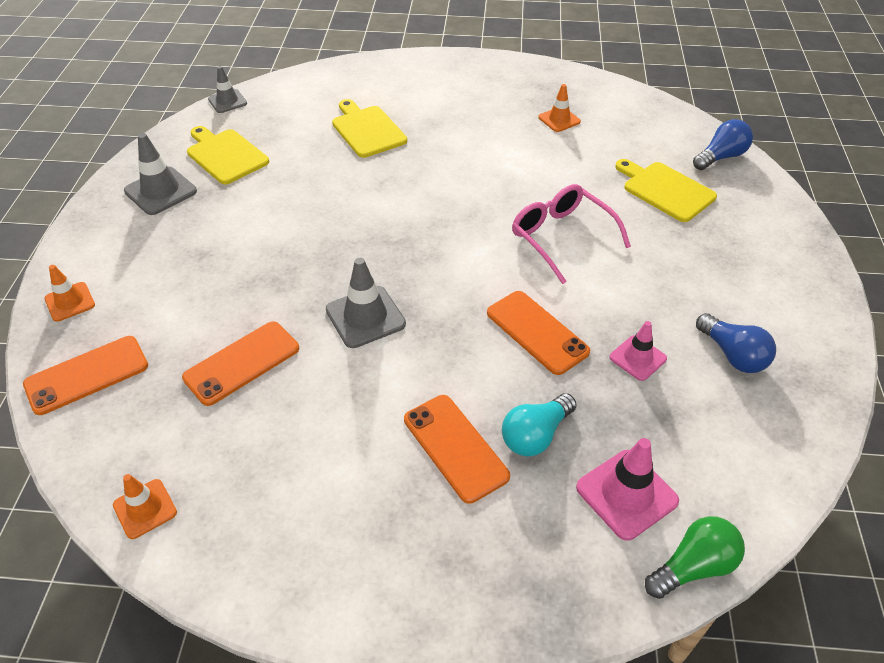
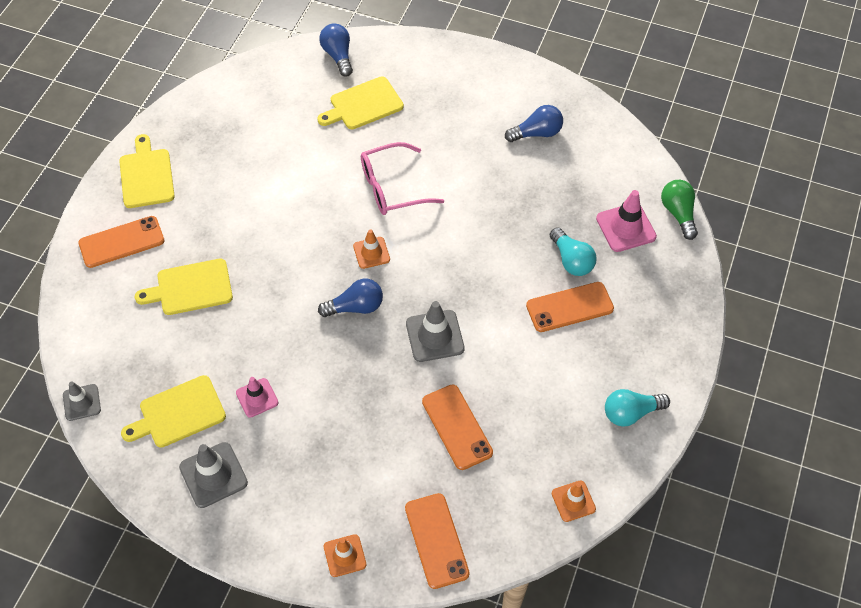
camera: 75 degrees left, 10 degrees up
orange phone [487,291,590,375] -> orange phone moved to [78,216,164,268]
orange traffic cone [538,84,581,132] -> orange traffic cone moved to [353,229,390,269]
pink traffic cone [610,321,667,381] -> pink traffic cone moved to [236,377,279,418]
none -> yellow cutting board [119,134,175,208]
none -> blue light bulb [318,279,383,317]
none -> turquoise light bulb [605,389,670,427]

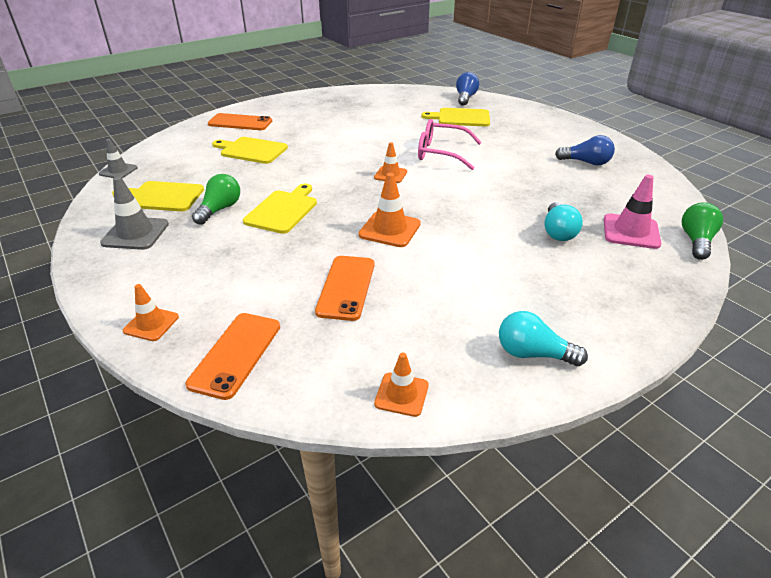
camera: 35 degrees right, 20 degrees down
yellow cutting board [119,134,175,208] -> yellow cutting board moved to [243,183,317,234]
pink traffic cone [236,377,279,418] -> green light bulb [192,174,240,225]
blue light bulb [318,279,383,317] -> none
grey traffic cone [406,301,465,362] -> orange traffic cone [359,173,421,247]
orange phone [526,282,614,332] -> none

